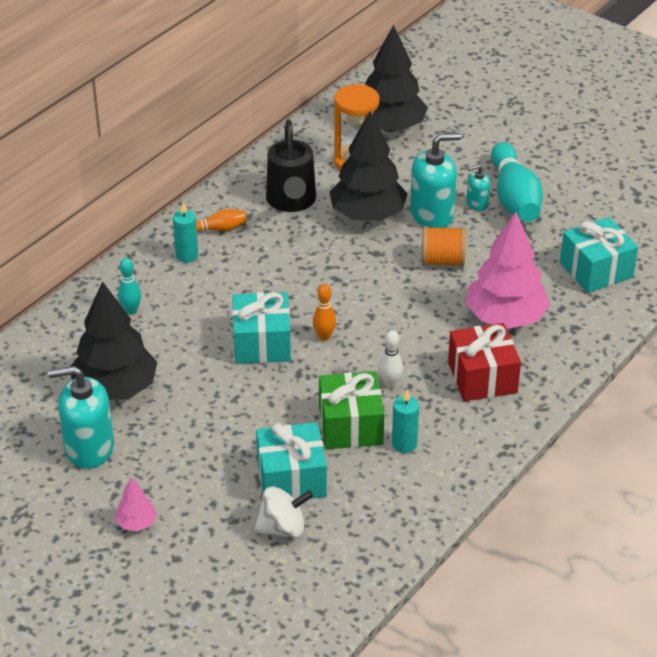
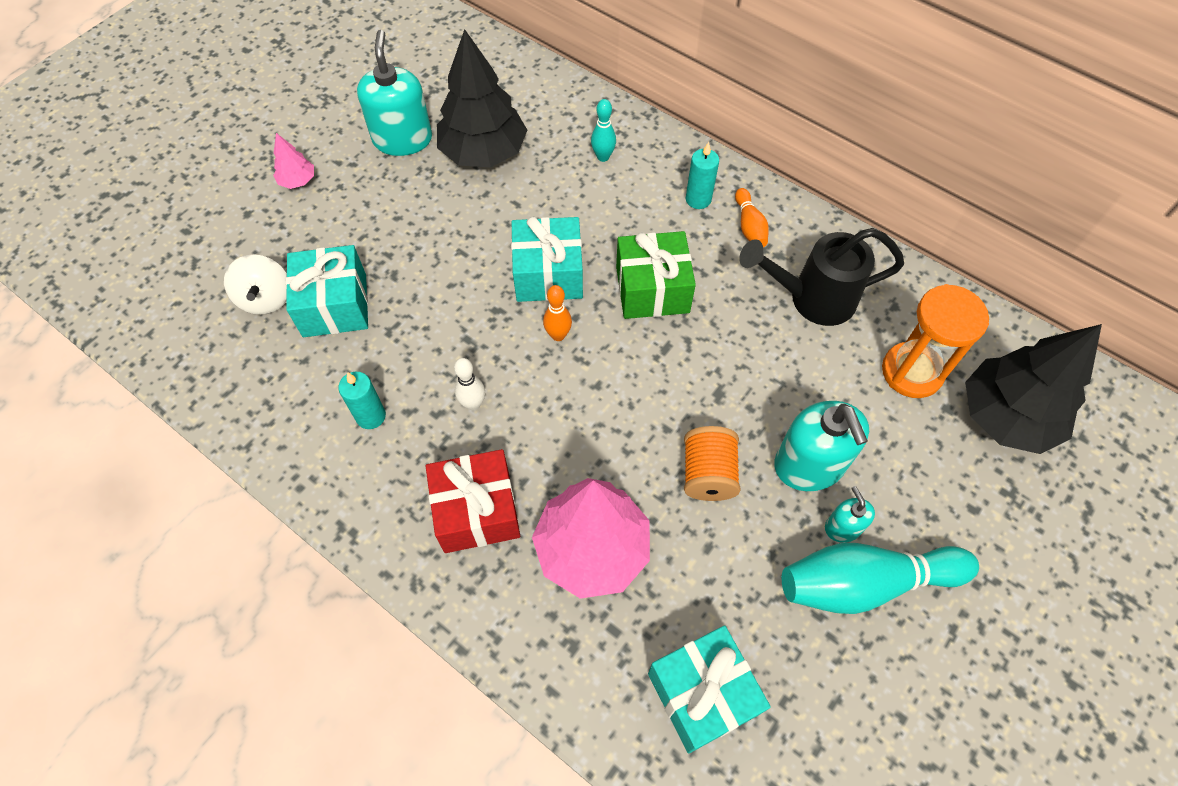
camera: 90 degrees right, 20 degrees up
green gift [319,371,384,449] -> green gift moved to [616,231,696,319]
black tree [329,111,408,221] -> none

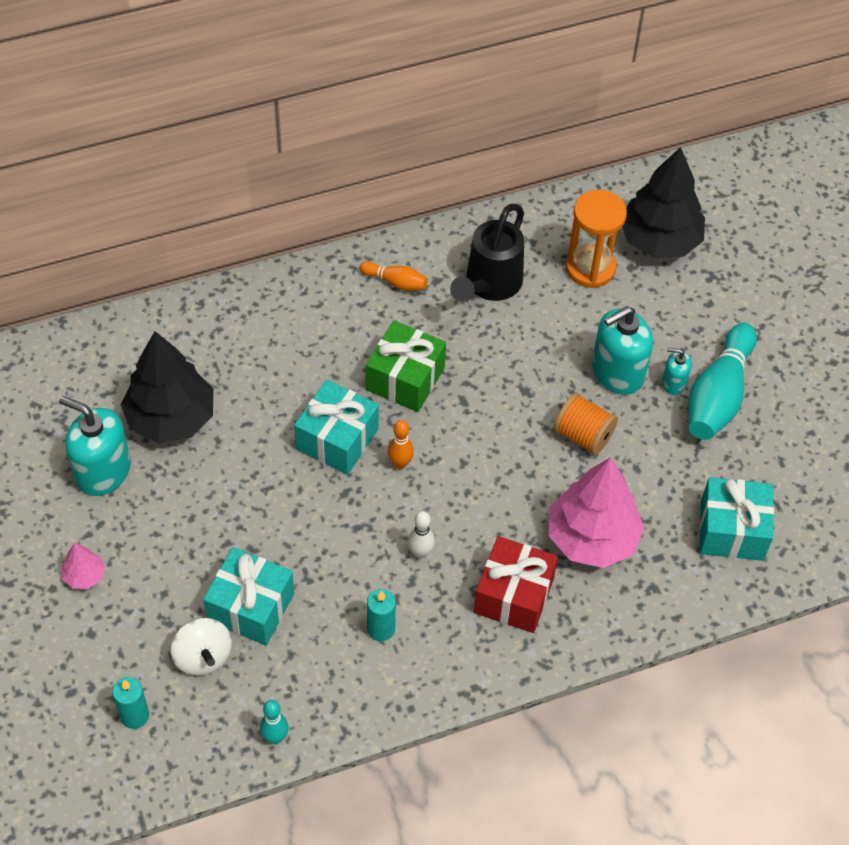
camera: 60 degrees left, 5 degrees down
white spinning top [224,255,287,315] -> white spinning top turned 45 degrees clockwise [171,618,232,676]
turquoise bowling pin [591,99,616,162] -> turquoise bowling pin moved to [260,700,289,744]
turquoise candle [686,142,719,209] -> turquoise candle moved to [112,677,149,729]
turquoise soap dispenser [774,401,869,491] -> turquoise soap dispenser turned 135 degrees clockwise [592,306,653,395]

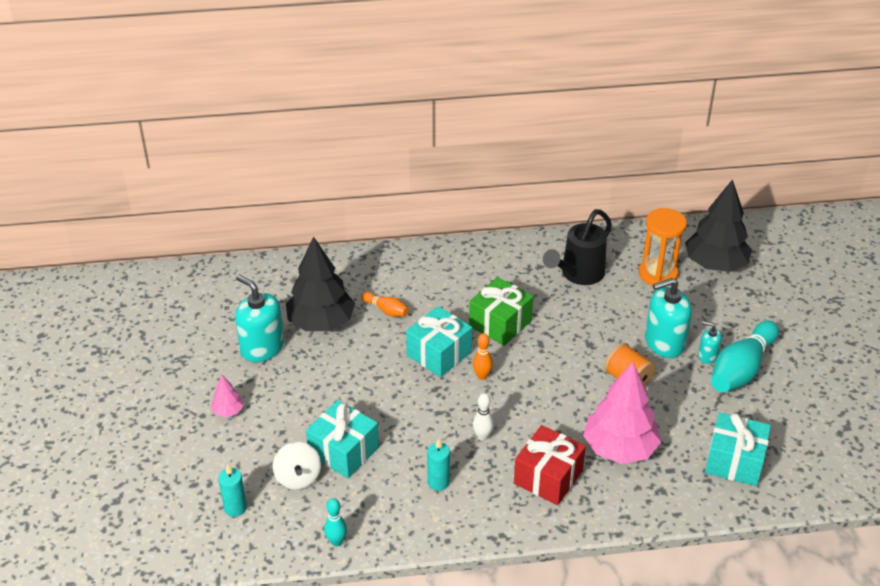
camera: 15 degrees right, 15 degrees down
orange bowling pin [360,261,428,291] -> orange bowling pin moved to [361,292,409,317]

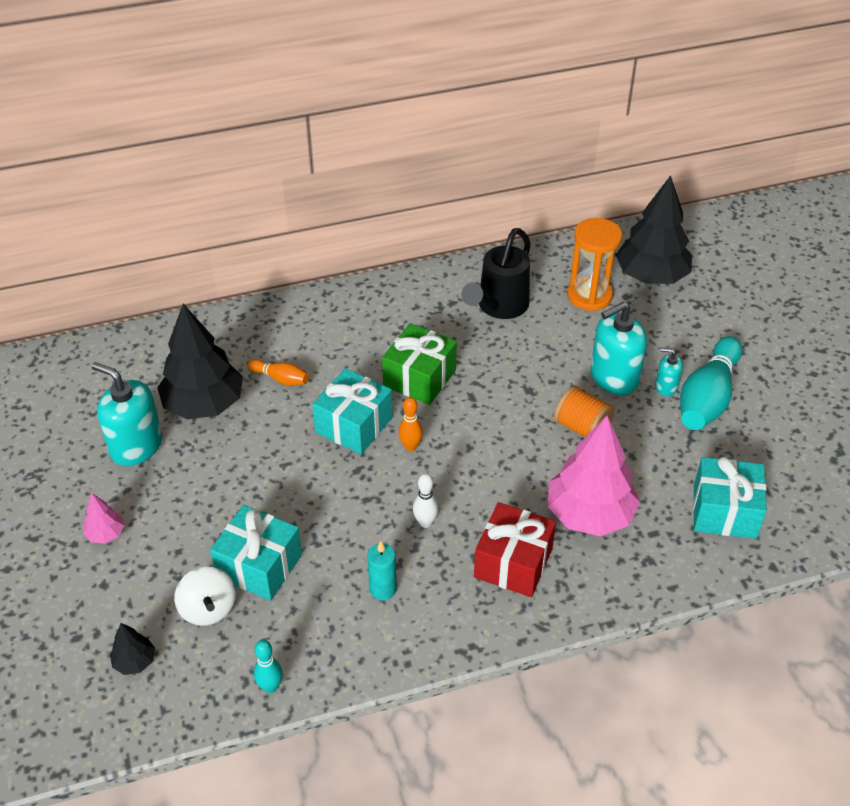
camera: 10 degrees left, 5 degrees up
turquoise candle [218,464,247,517] -> black tree [110,623,155,675]

